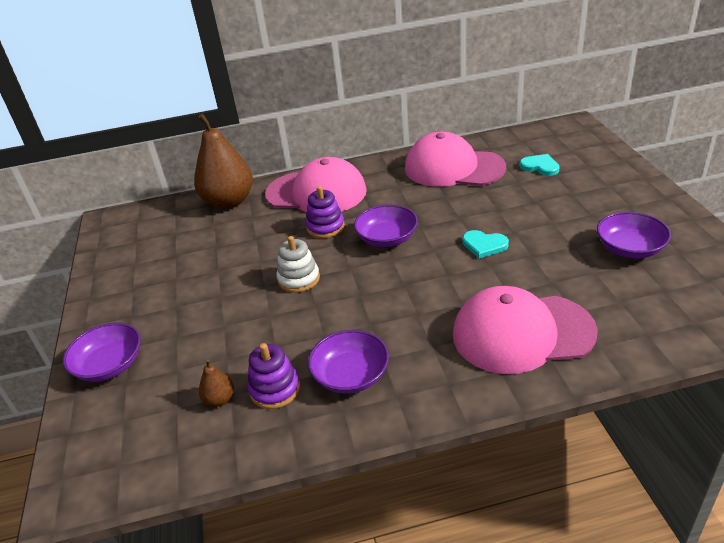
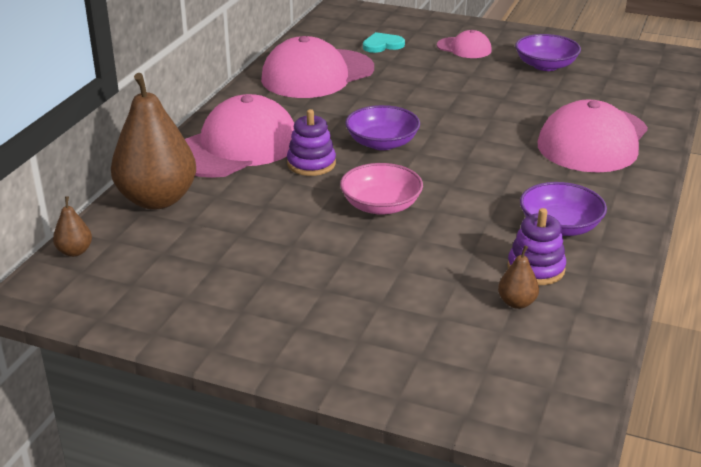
camera: 60 degrees left, 5 degrees down
purple bowl [63,323,141,382] -> none
white stacking toy [276,236,320,293] -> pink bowl [340,163,423,215]
turquoise heart [462,230,509,259] -> none
none -> brown pear [53,196,92,257]
none -> pink cap [437,30,492,58]

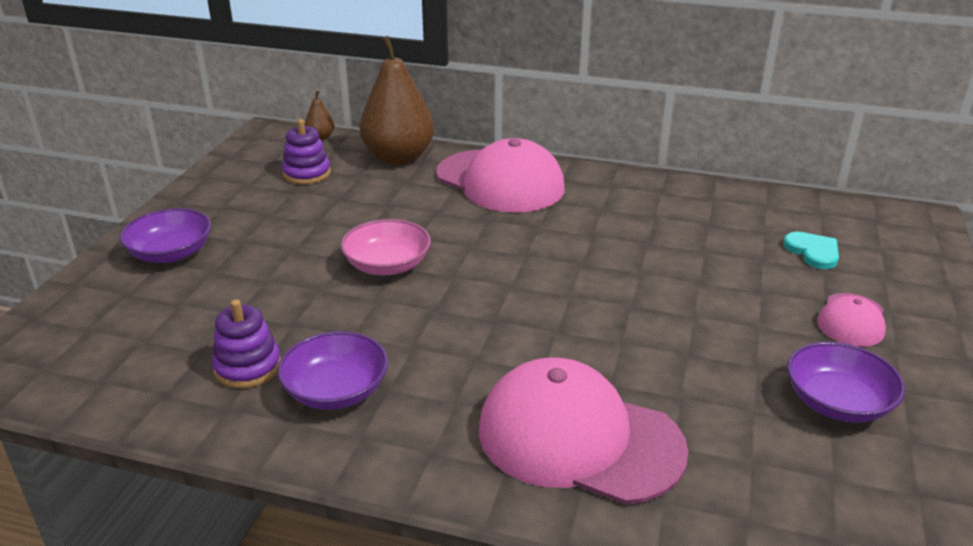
camera: 85 degrees right, 0 degrees up
pink cap [261,36,374,98] -> none
purple stacking toy [287,109,336,176] -> purple stacking toy moved to [282,119,331,184]
purple bowl [345,105,420,150] -> purple bowl moved to [119,208,211,263]
brown pear [498,246,539,309] -> none

